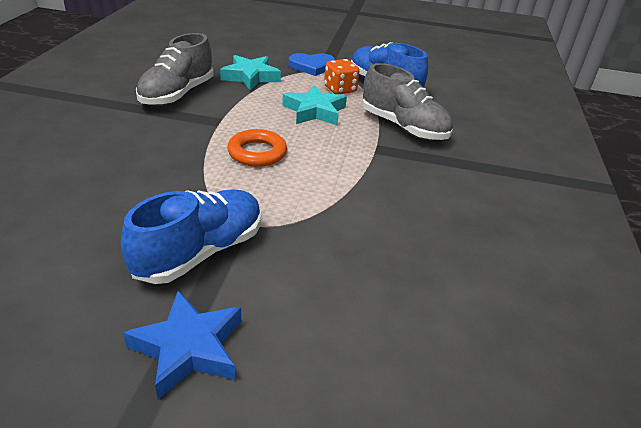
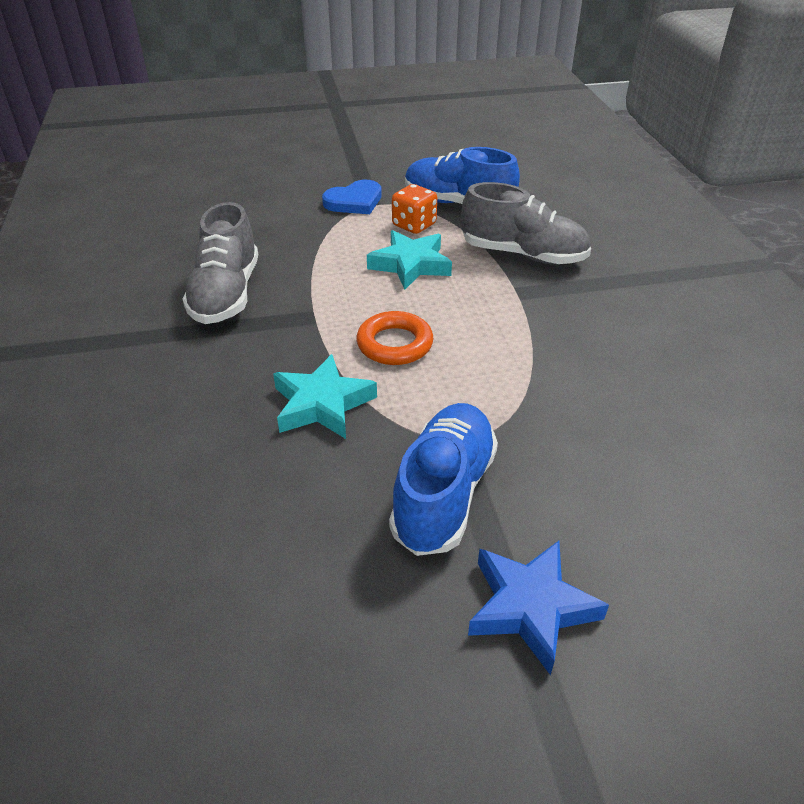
camera: 20 degrees left, 5 degrees up
turquoise star [220,55,281,91] -> turquoise star moved to [273,354,377,439]

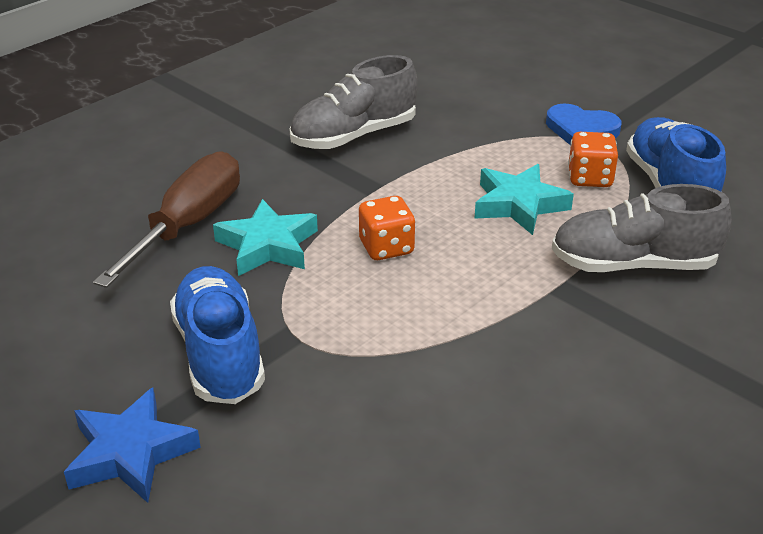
camera: 55 degrees right, 5 degrees down
orange ring [357,311,433,365] -> orange dice [359,196,416,260]
blue shoe [389,403,498,556] -> blue shoe turned 90 degrees counterclockwise [170,266,265,404]
grey shoe [461,182,591,264] -> grey shoe turned 105 degrees clockwise [552,184,731,272]
none -> brown screwdriver [93,151,240,288]

